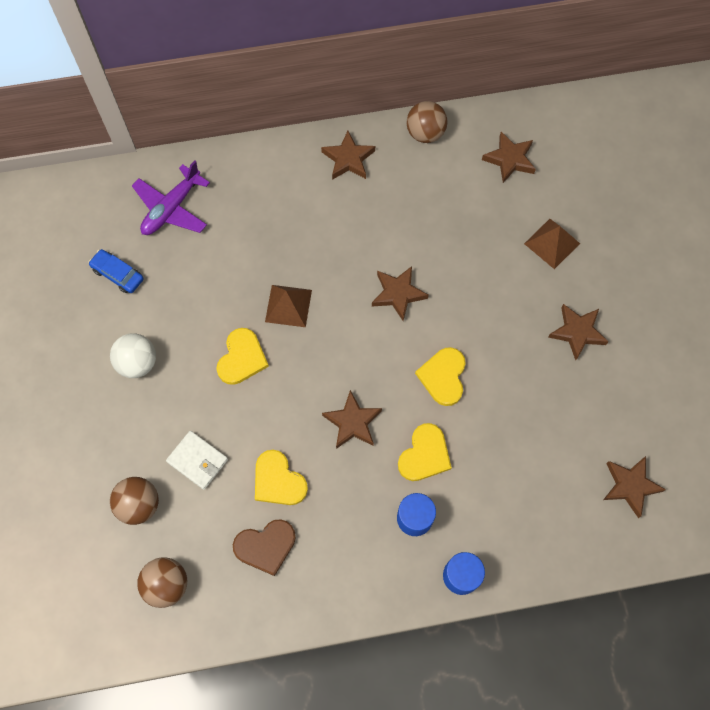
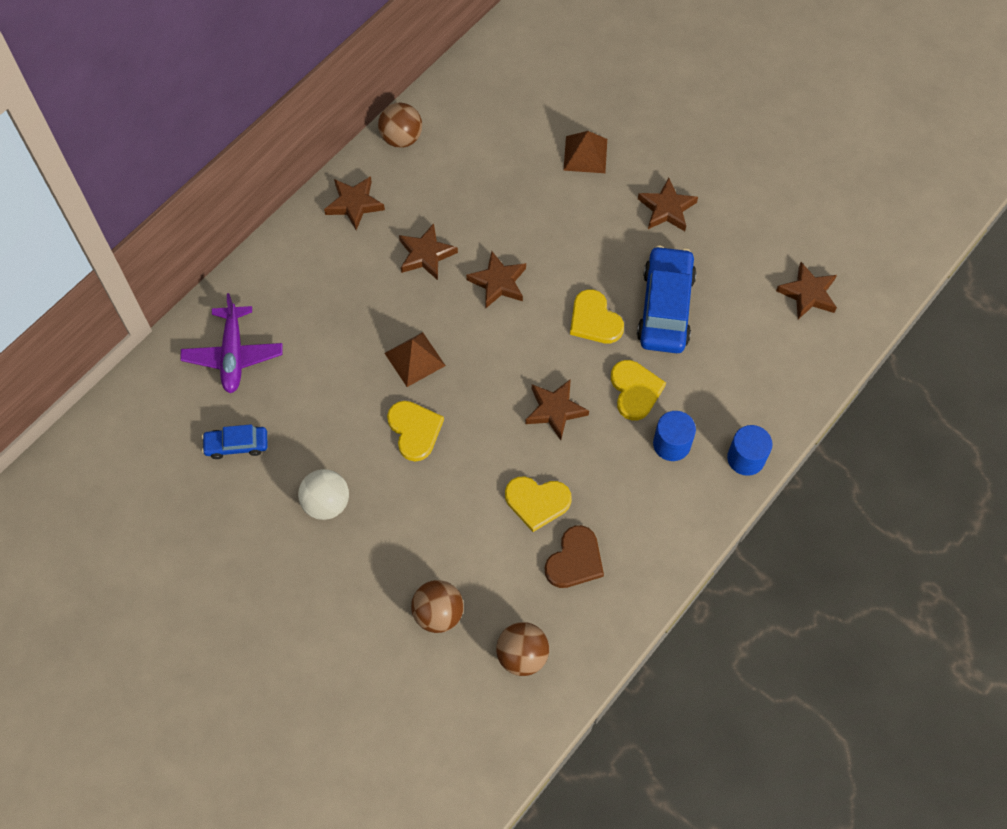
camera: 40 degrees left, 5 degrees down
white wallet [166,431,228,490] -> none
brown star [482,132,536,183] -> brown star moved to [399,223,458,280]
none -> blue car [637,246,696,353]

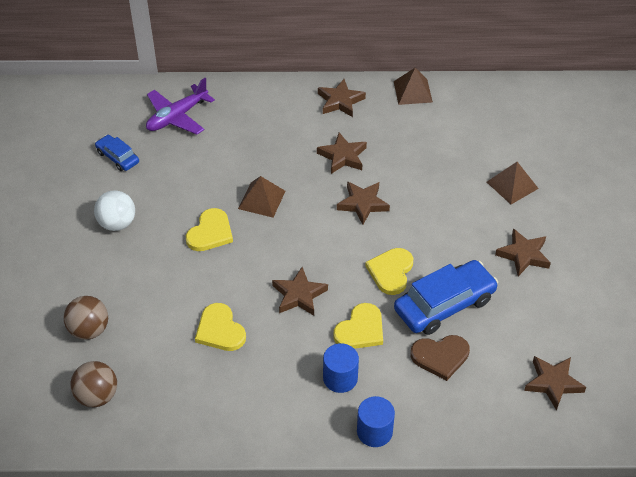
camera: 50 degrees right, 15 degrees down
brown ball [378,102,422,148] -> brown pyramid [394,68,433,105]
brown heart [545,525,604,588] -> brown heart moved to [410,335,470,381]

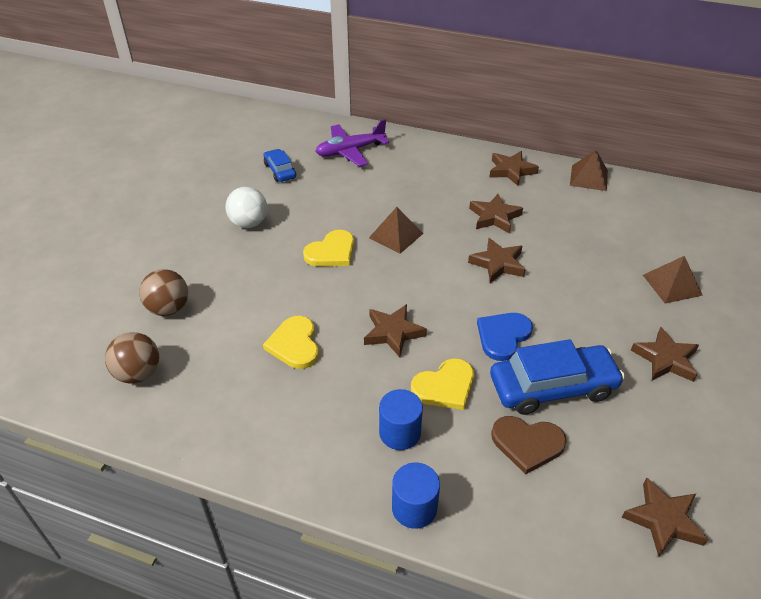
camera: 20 degrees right, 5 degrees down
yellow heart [365,248,413,295] -> blue heart [477,313,533,361]

